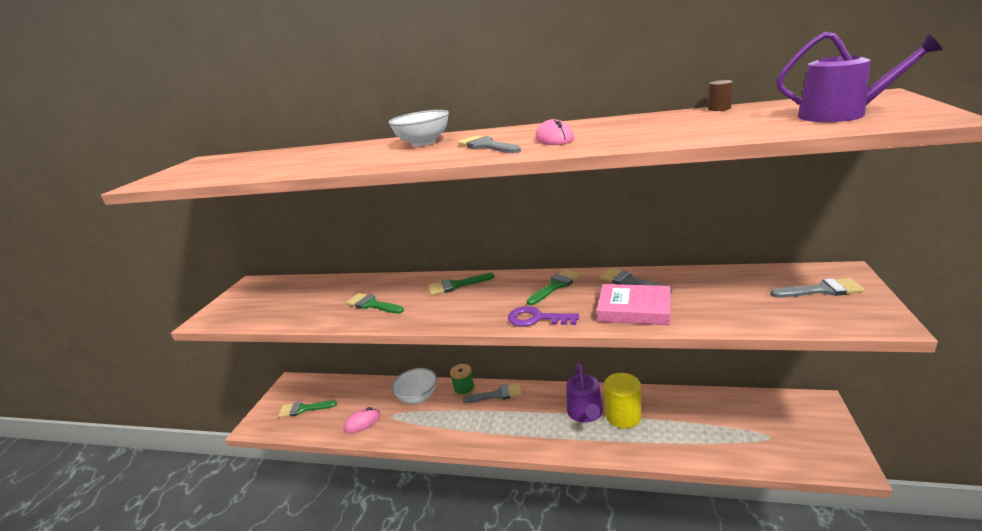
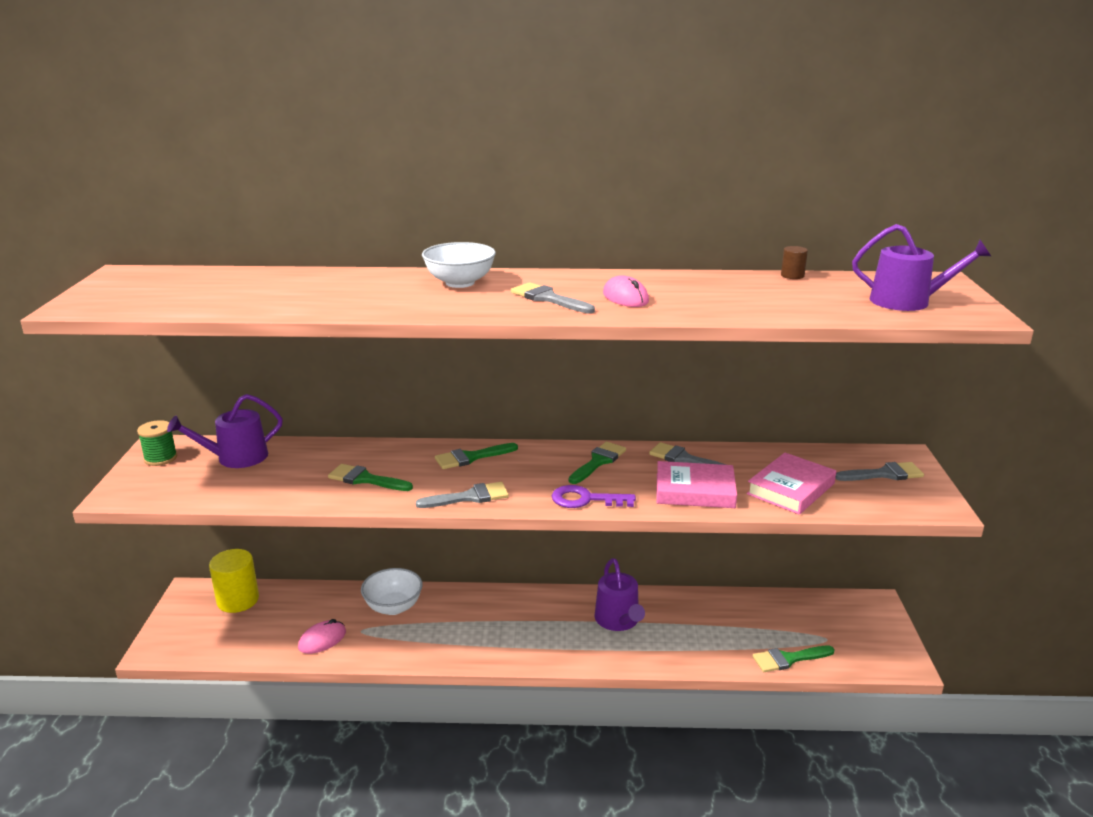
camera: 15 degrees left, 0 degrees up
green brush [278,401,337,418] -> green brush moved to [753,646,835,672]
green spool [450,364,475,396] -> green spool moved to [137,420,177,466]
grey brush [463,383,522,403] -> grey brush moved to [416,482,509,508]
yellow cylinder [604,373,641,429] -> yellow cylinder moved to [209,549,259,613]
none -> purple watering can [167,394,283,468]
none -> pink book [747,453,836,515]

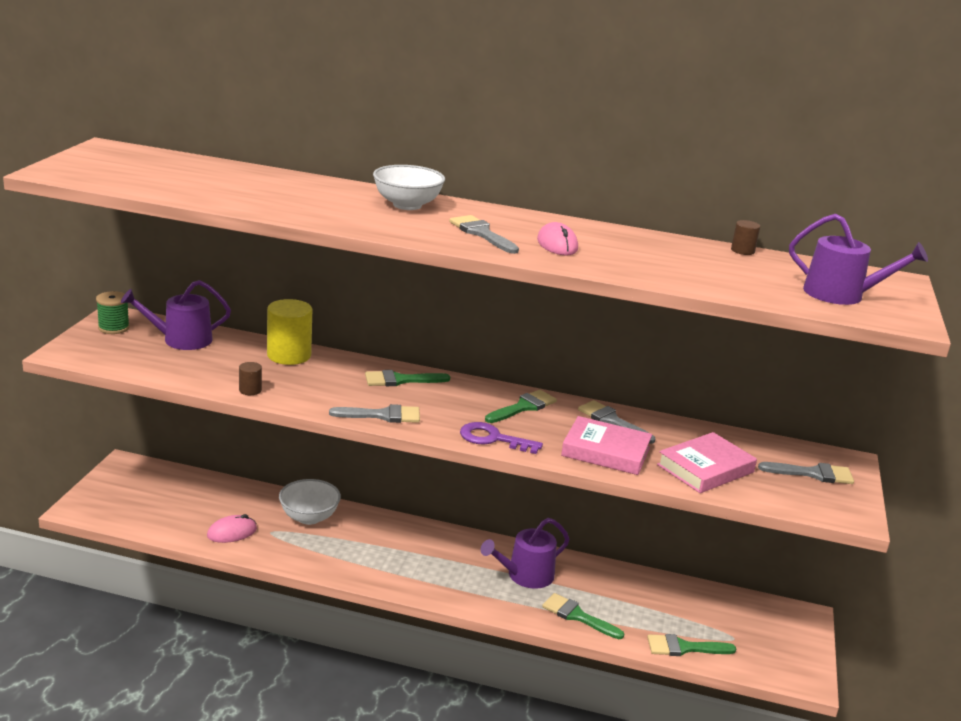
camera: 10 degrees right, 0 degrees up
yellow cylinder [209,549,259,613] -> yellow cylinder moved to [267,299,312,365]
green brush [328,464,413,491] -> green brush moved to [542,593,624,639]
purple watering can [594,558,645,631] -> purple watering can turned 60 degrees clockwise [481,518,569,589]
none -> brown cylinder [239,362,262,395]

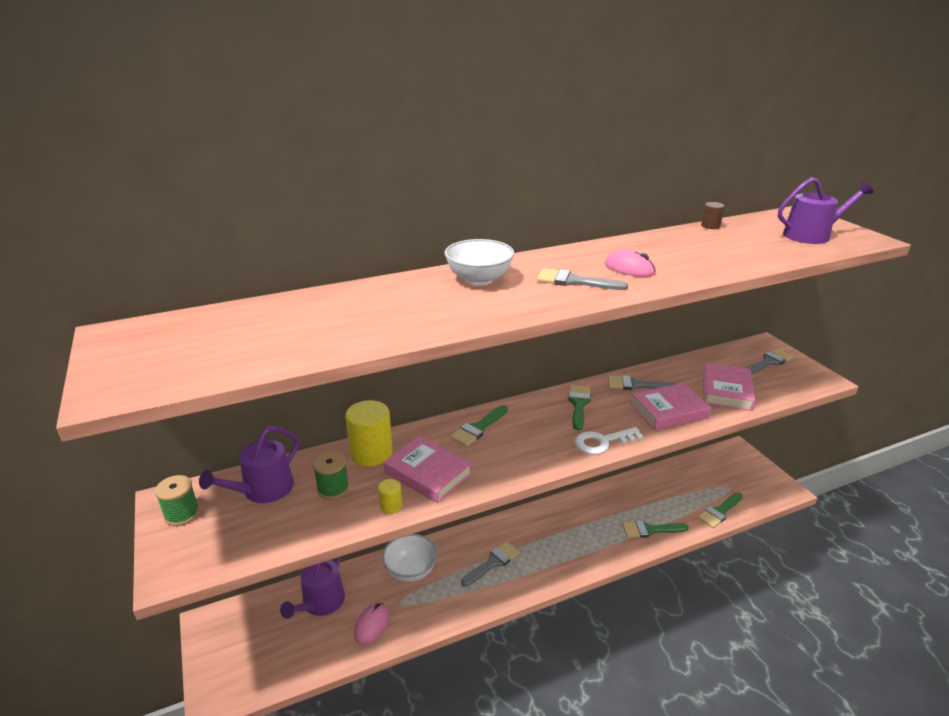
camera: 35 degrees left, 5 degrees up
brown cylinder [239,362,262,395] -> yellow cylinder [378,479,402,514]
grey brush [329,404,420,423] -> grey brush moved to [461,541,520,587]
purple key [460,422,543,454] -> white key [575,427,643,454]
purple watering can [481,518,569,589] -> purple watering can moved to [280,556,345,619]
none -> green spool [313,451,349,499]
none -> pink book [384,436,472,503]

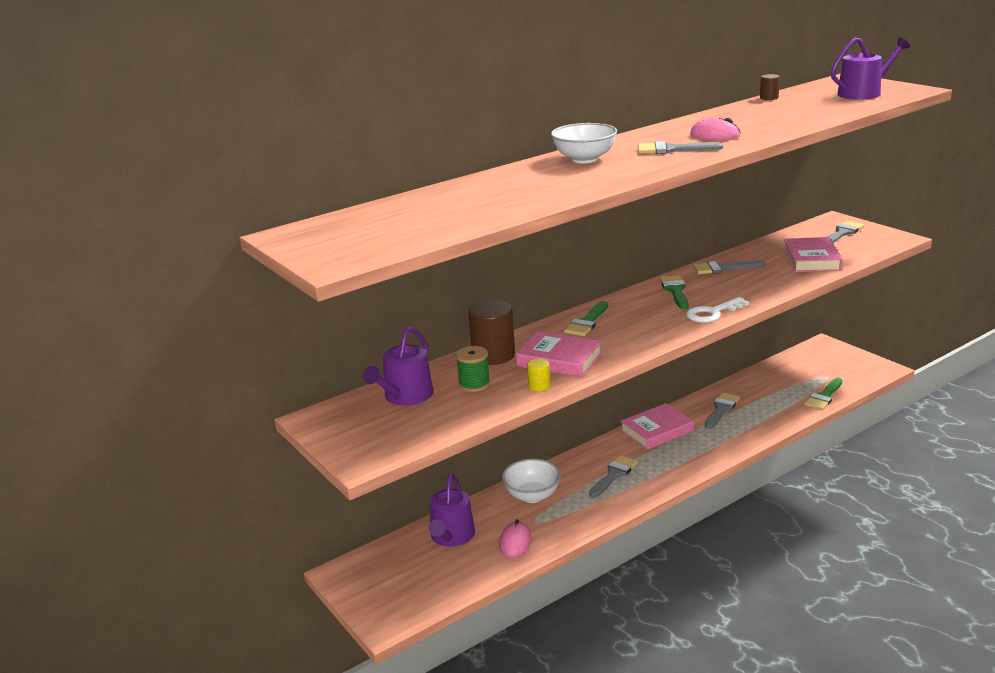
camera: 10 degrees left, 5 degrees down
green spool [155,475,199,526] -> none
yellow cylinder [345,400,393,466] -> brown cylinder [468,300,515,365]
green brush [622,520,689,538] -> none
pink book [630,383,711,430] -> pink book moved to [620,403,694,450]
none -> grey brush [705,393,740,429]

